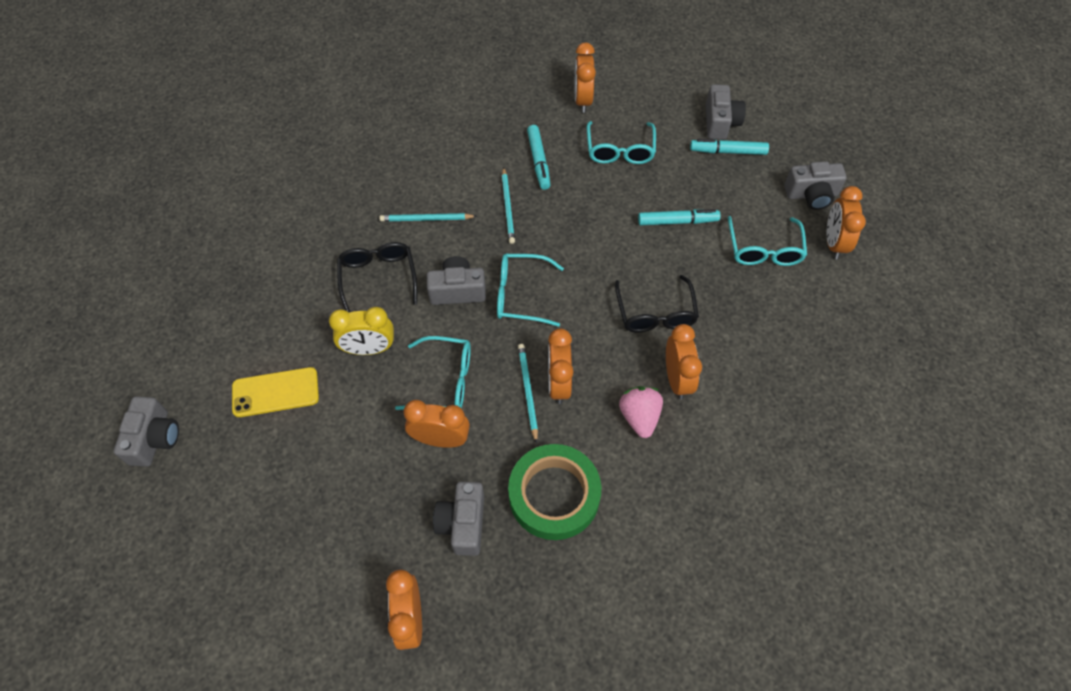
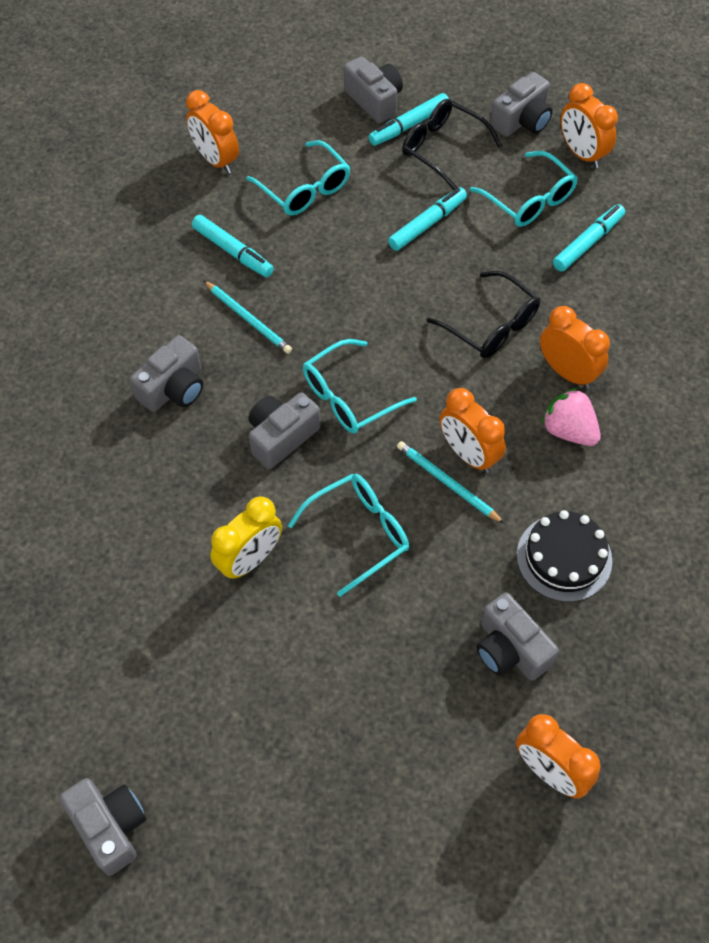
camera: 40 degrees left, 0 degrees up
yellow phone [232,367,319,417] -> none
black glasses [337,242,417,313] -> black glasses moved to [402,99,502,190]
turquoise pencil [379,213,477,221] -> grey camera [130,335,203,412]
orange clock [404,400,470,448] -> none
green tape [508,444,601,540] -> black cake [517,510,612,602]
none -> turquoise marker [553,204,625,272]

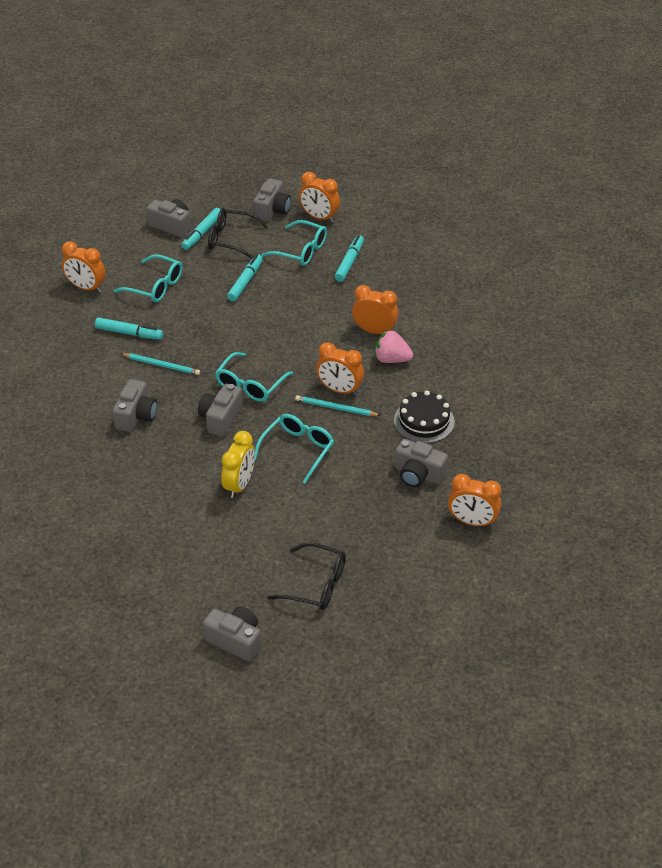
camera: 25 degrees left, 15 degrees down
black glasses [427,271,540,358] -> black glasses moved to [267,542,346,610]

